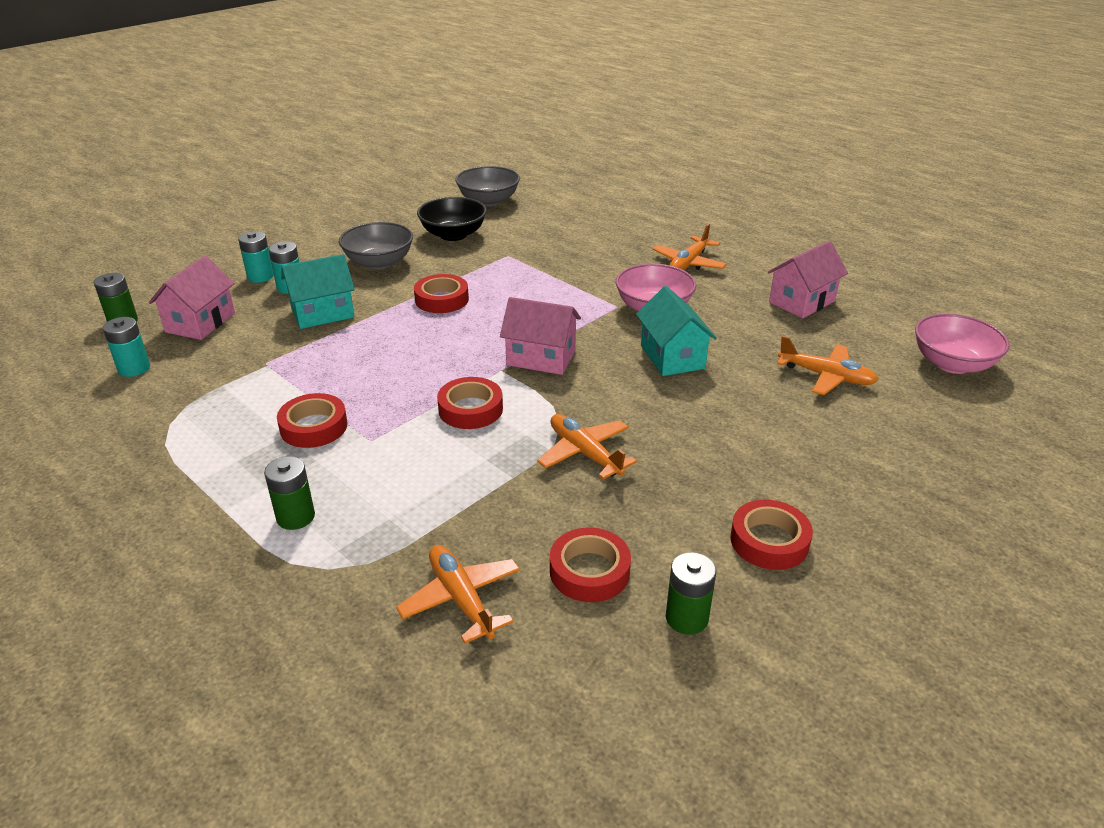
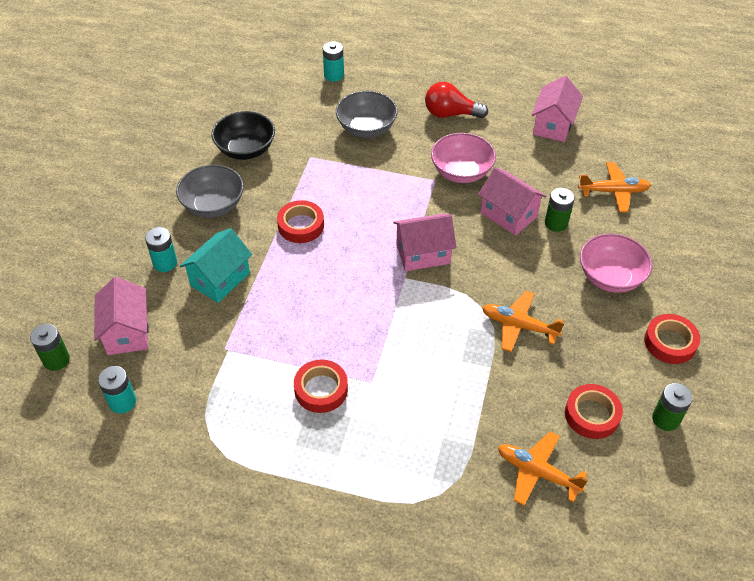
camera: 30 degrees left, 15 degrees up
turquoise battery [238,231,274,283] -> turquoise battery moved to [323,41,344,82]
green battery [264,456,315,530] -> green battery moved to [545,188,575,232]
red tape [437,377,503,429] -> none
grey bowl [455,166,520,207] -> grey bowl moved to [336,91,398,138]
turquoise house [636,286,717,376] -> pink house [478,167,546,236]
orange plane [652,224,727,270] -> red light bulb [425,82,488,118]
pink bowl [915,314,1010,374] -> pink bowl moved to [580,234,652,293]

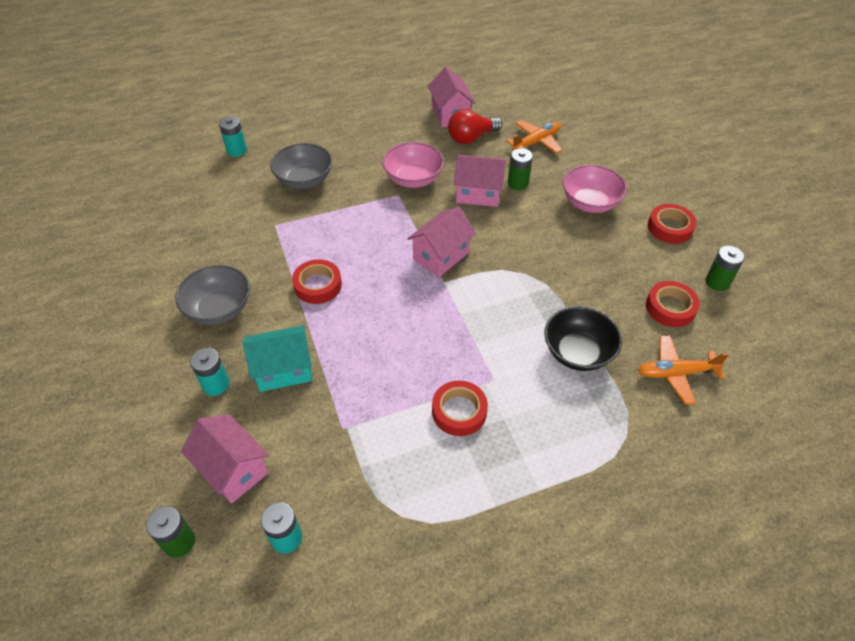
camera: 35 degrees left, 0 degrees up
turquoise house [180,228,252,303] -> turquoise house turned 75 degrees clockwise [243,325,312,392]
black bowl [212,111,275,160] -> black bowl moved to [544,306,622,371]
red light bulb [425,82,488,118] -> red light bulb moved to [448,109,502,144]
orange plane [482,291,564,352] -> none

